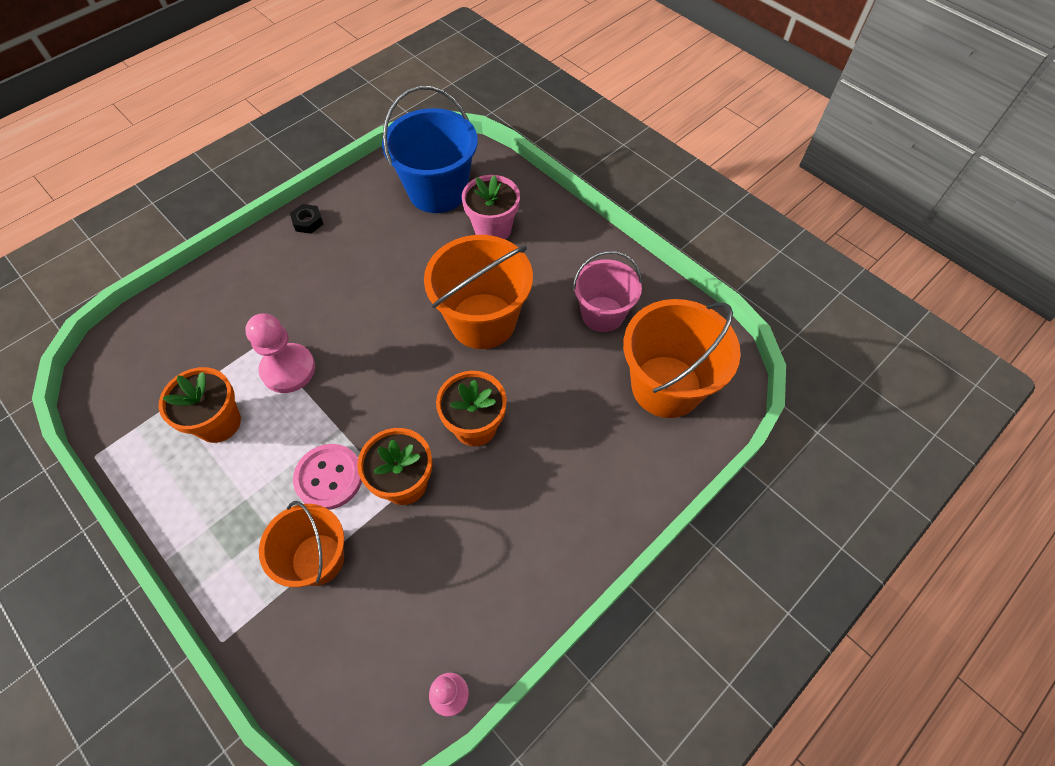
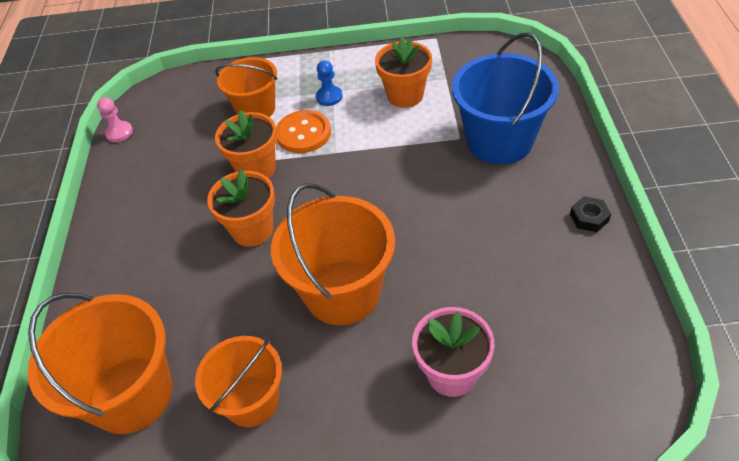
camera: 135 degrees right, 10 degrees down
pink pawn [245,313,315,393] -> none
pink button [293,444,362,510] -> orange button [276,110,331,153]
blue bucket [382,86,478,213] -> blue bucket moved to [452,32,559,164]
pink bucket [573,251,642,332] -> orange bucket [195,336,282,427]
none -> blue pawn [316,60,343,106]

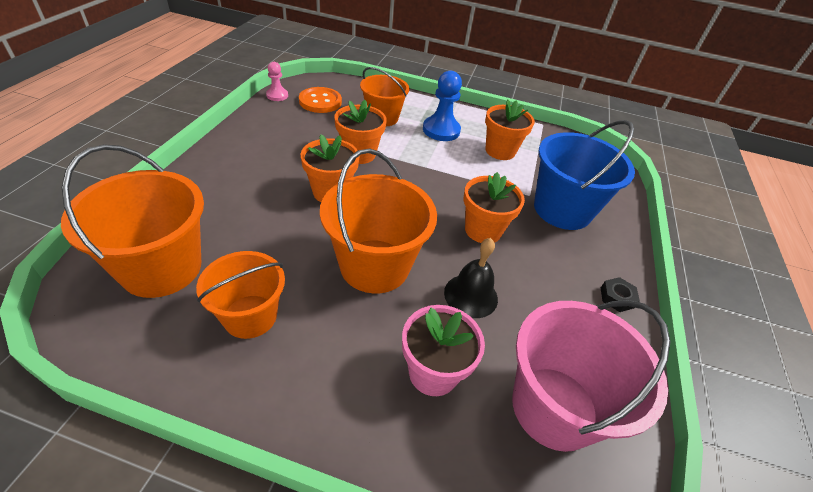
camera: 10 degrees right, 5 degrees down
orange button [276,110,331,153] -> orange button moved to [299,87,342,113]
blue pawn [316,60,343,106] -> blue pawn [423,71,462,141], size x1.73
none -> black bell [444,238,498,318]
none -> orange flower pot [464,172,525,243]
none -> pink bucket [512,300,670,452]

